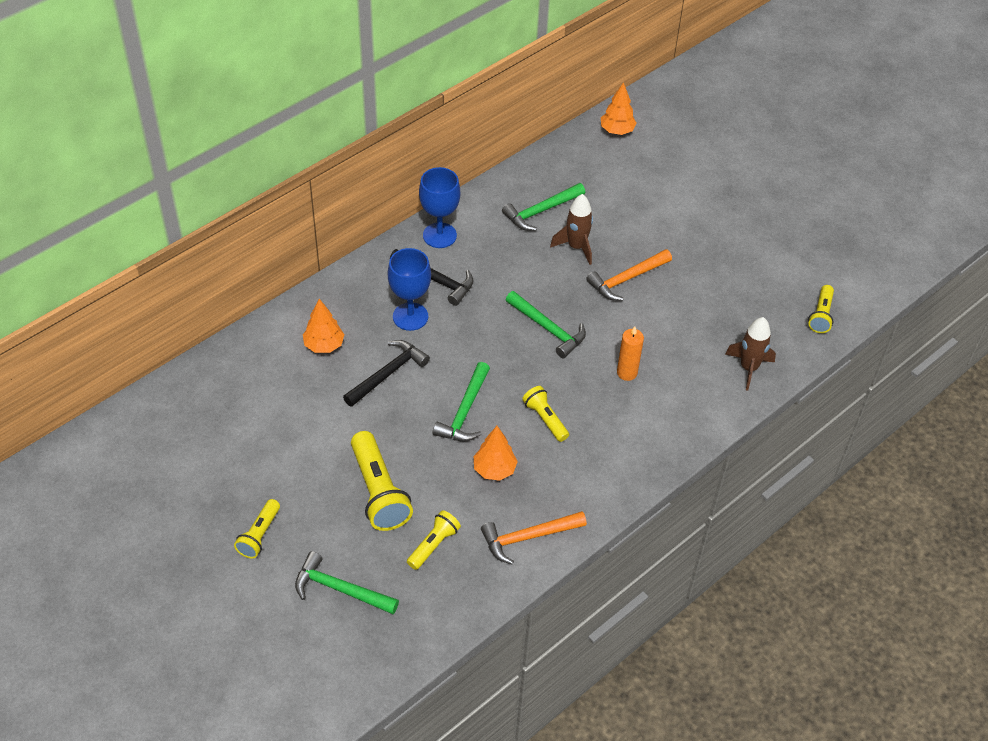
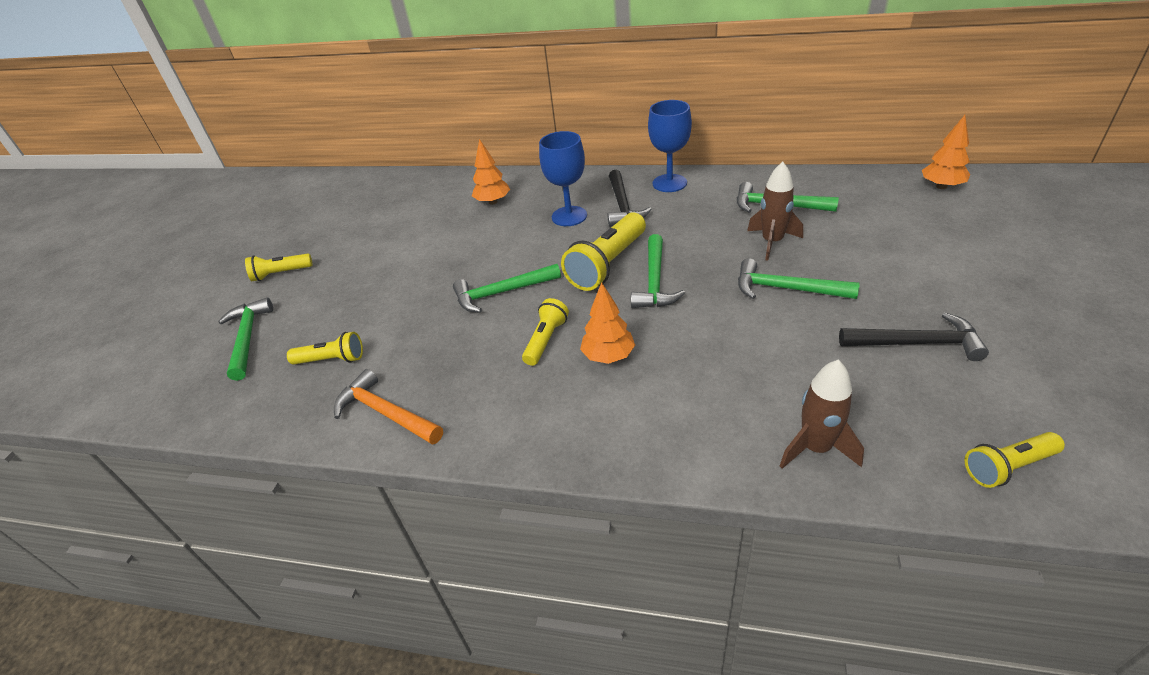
camera: 60 degrees right, 10 degrees down
black hammer [343,340,430,407] -> black hammer moved to [839,312,989,361]
yellow flashlight [351,431,413,531] -> yellow flashlight moved to [561,212,646,291]
orange tree [474,426,518,481] -> orange tree moved to [580,282,635,364]
orange hammer [586,249,672,301] -> green hammer [738,258,860,299]
orange candle [617,326,644,381] -> none

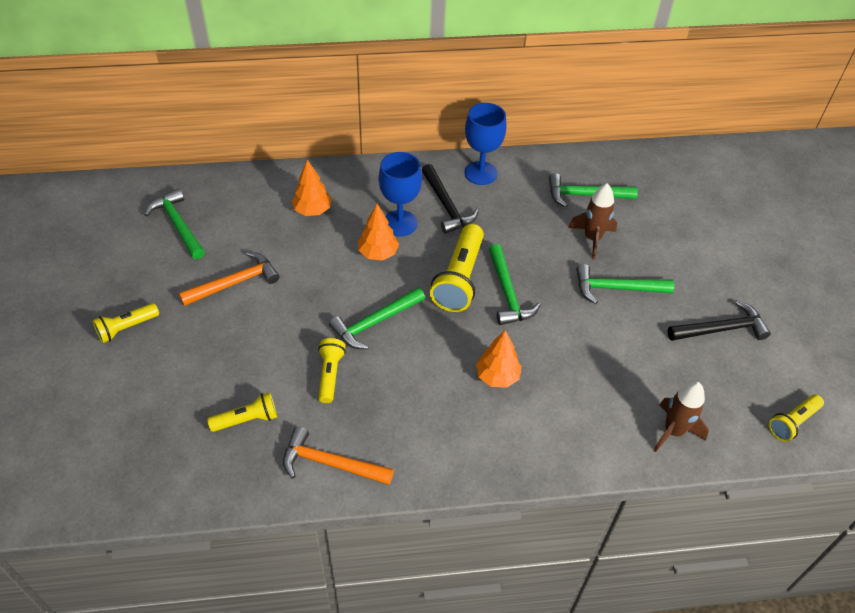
camera: 25 degrees left, 10 degrees up
green hammer [218,298,273,381] -> green hammer moved to [145,189,205,259]
yellow flashlight [522,298,569,366] -> yellow flashlight moved to [318,338,346,403]
orange tree [922,115,970,189] -> orange tree moved to [358,204,399,260]
none -> orange hammer [179,252,279,306]

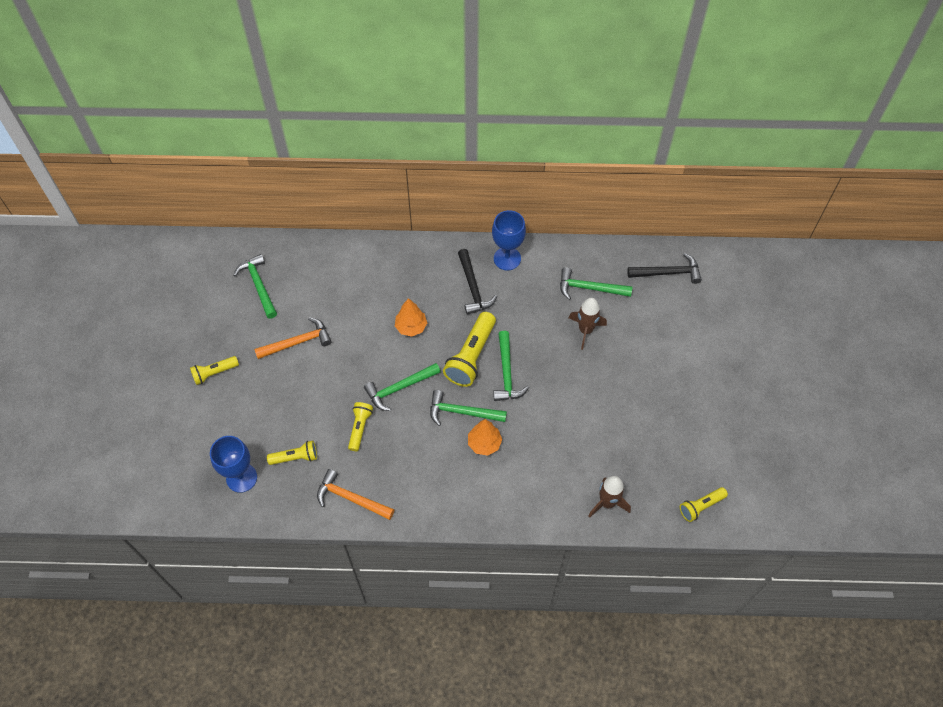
camera: 10 degrees right, 10 degrees up
orange tree [292,160,332,216] -> none
blue goblet [378,152,422,237] -> blue goblet moved to [210,436,257,493]
green hammer [576,264,674,304] -> green hammer moved to [430,390,507,426]
black hammer [668,301,771,341] -> black hammer moved to [627,253,702,284]

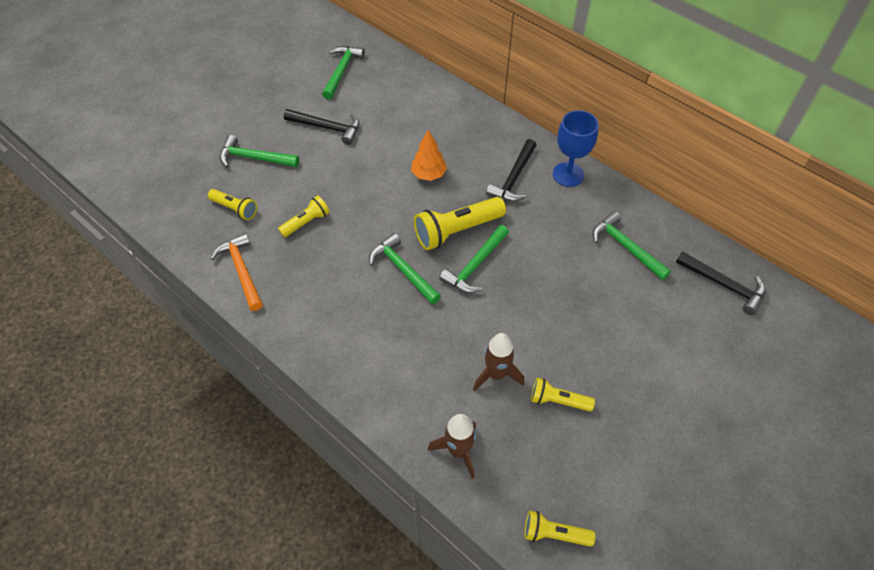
camera: 40 degrees right, 5 degrees down
yellow flashlight [190,356,239,385] -> yellow flashlight moved to [531,378,595,412]
blue goblet [210,436,257,493] -> none
orange hammer [254,317,332,359] -> black hammer [284,109,359,145]
green hammer [364,363,440,411] -> green hammer moved to [219,135,299,167]
orange tree [468,419,502,456] -> none
brown rocket [569,298,607,350] -> brown rocket moved to [473,333,524,391]

